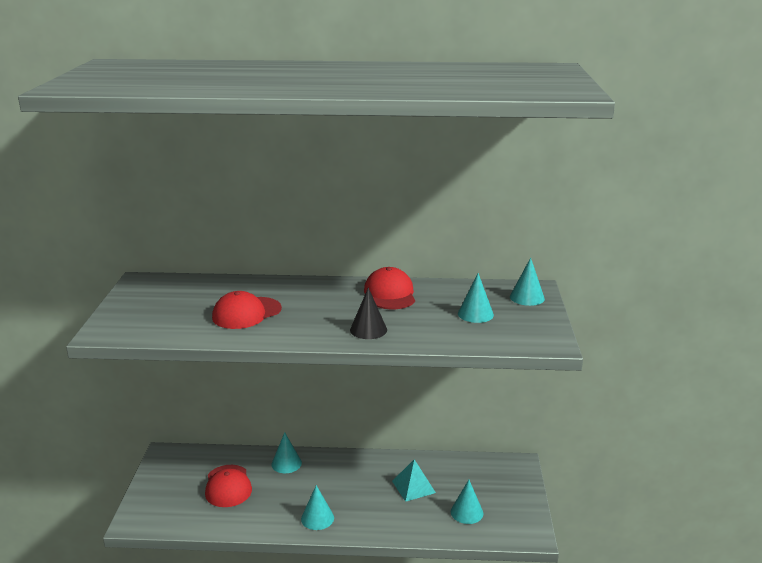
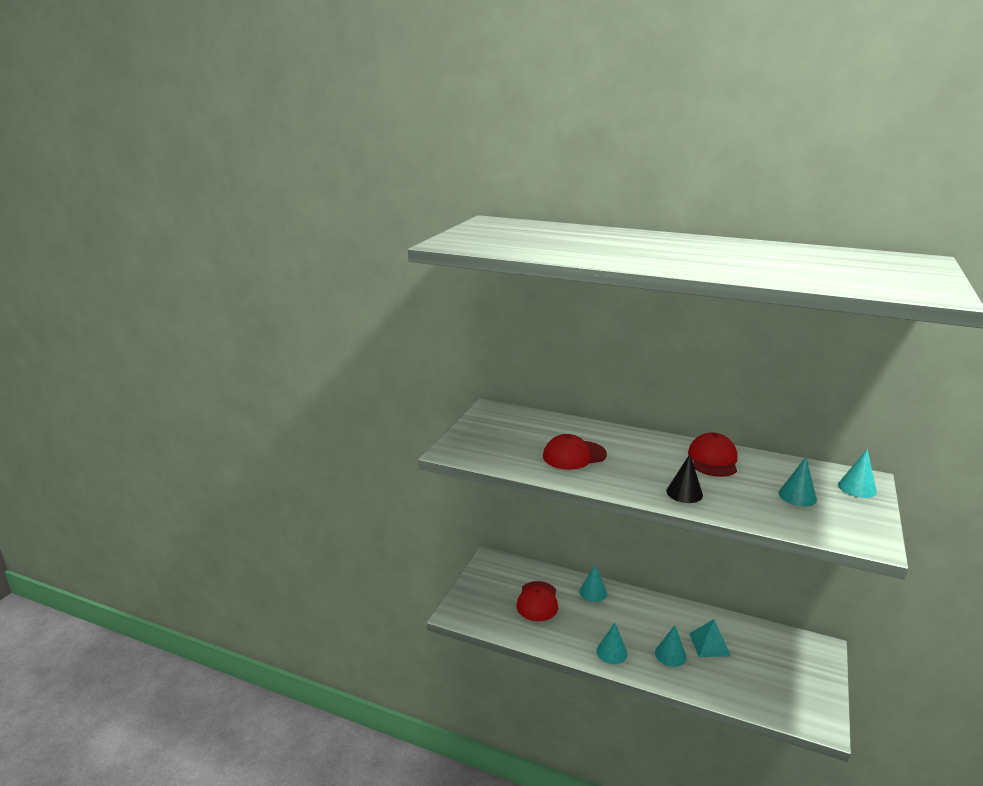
camera: 20 degrees right, 0 degrees up
turquoise cone [451,480,483,524] -> turquoise cone moved to [655,625,687,667]

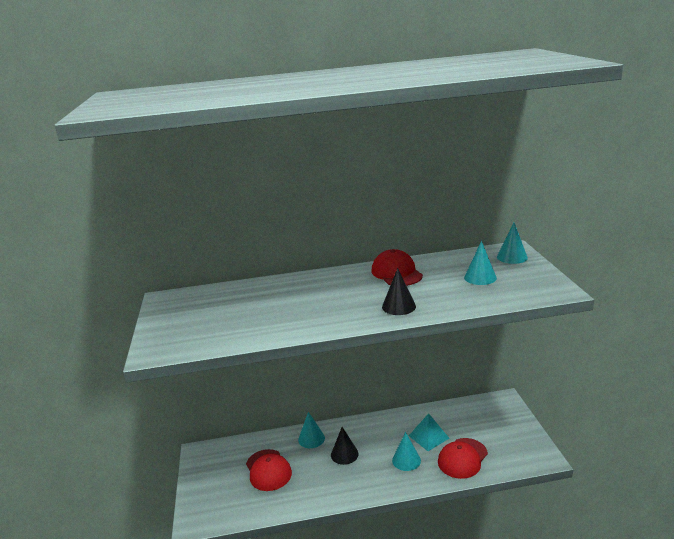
camera: 30 degrees left, 0 degrees up
red cap [543,434,607,470] -> red cap moved to [438,438,488,479]
turquoise cone [597,623,627,664] -> none
none -> black cone [331,427,359,465]

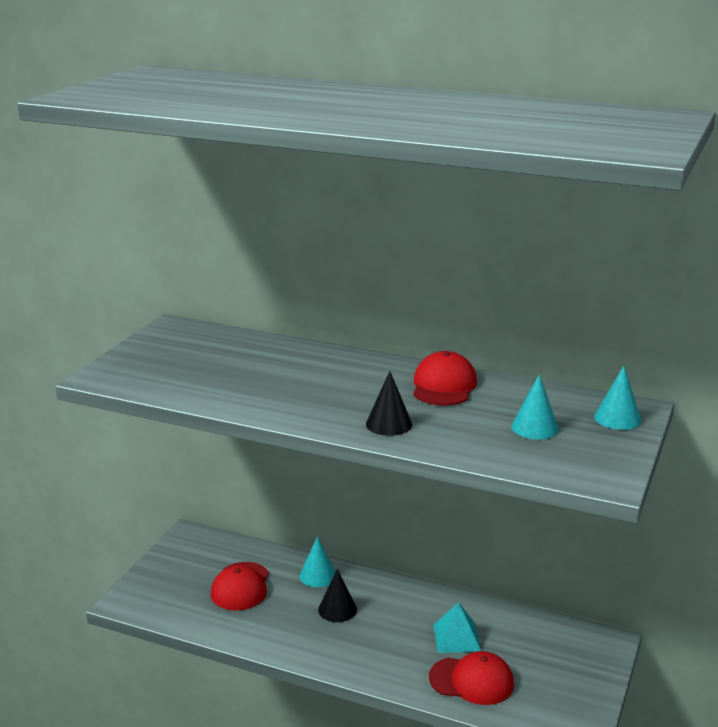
camera: 30 degrees right, 0 degrees up
turquoise cone [392,432,421,471] -> none
red cap [438,438,488,479] -> red cap turned 150 degrees counterclockwise [429,651,514,705]

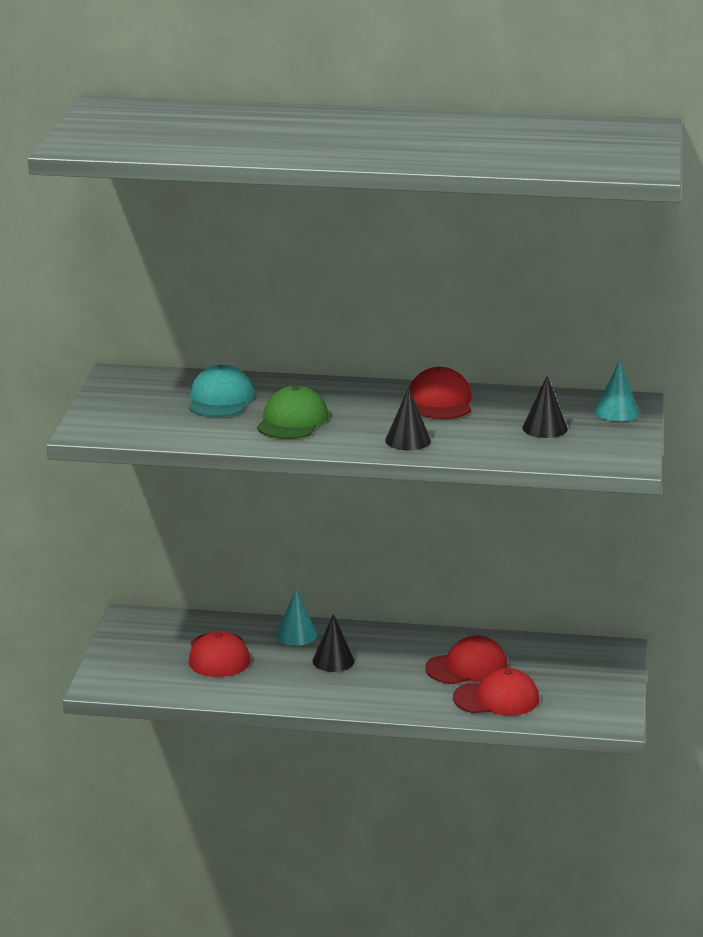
camera: 15 degrees left, 0 degrees up
turquoise pyramid [433,602,481,653] -> red cap [425,636,508,684]
turquoise cone [511,374,559,440] -> black cone [522,376,568,438]
none -> turquoise cap [189,365,254,417]
none -> green cap [257,386,329,439]

